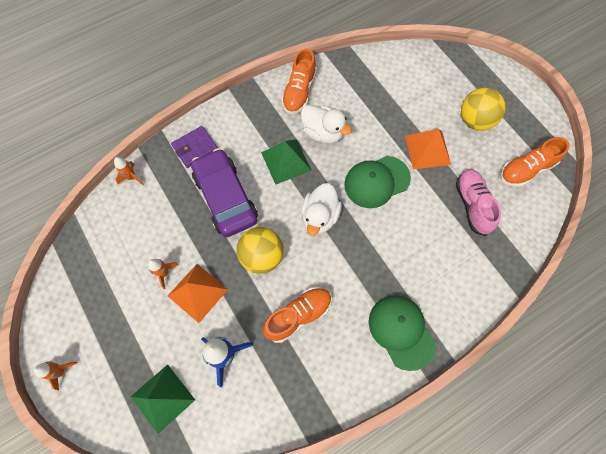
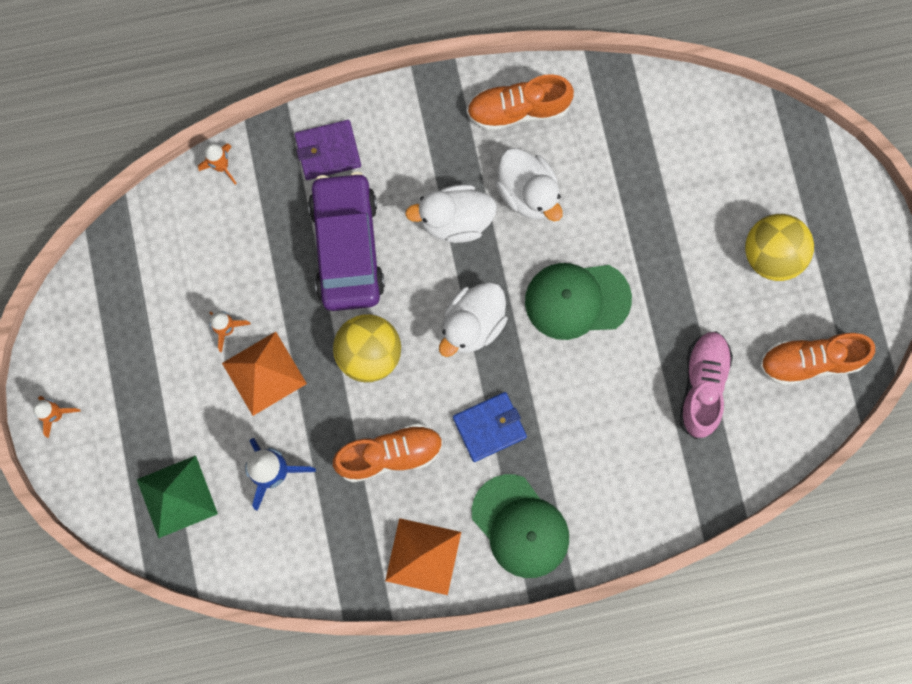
camera: 20 degrees right, 10 degrees up
green pyramid [261,139,312,185] -> white duck [405,184,497,243]
orange shoe [281,49,317,114] -> orange shoe turned 45 degrees clockwise [467,74,574,131]
green cap [369,295,436,371] -> green cap turned 150 degrees clockwise [471,474,569,578]
orange pyramid [405,129,451,169] -> orange pyramid moved to [385,518,461,595]
none -> blue wallet [453,392,527,462]

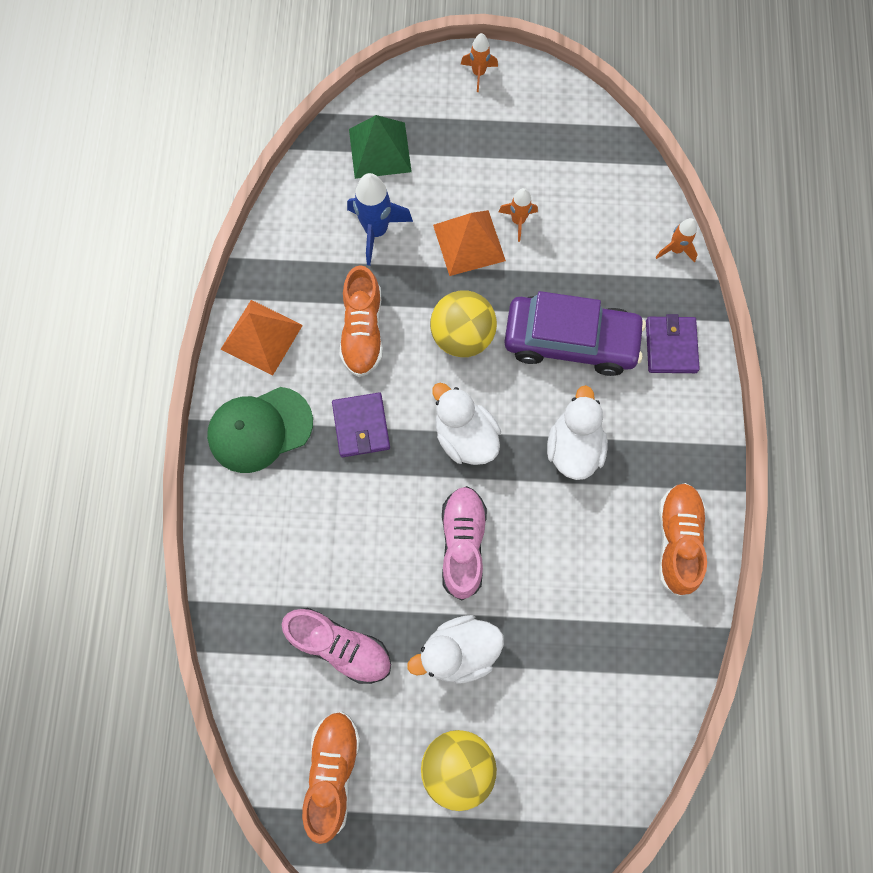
camera: 105 degrees right, 5 degrees down
blue wallet [453,392,527,462] -> purple wallet [332,392,390,457]
white duck [495,148,563,221] -> white duck moved to [407,615,504,684]
green cap [525,263,632,340] -> pink shoe [442,486,487,600]

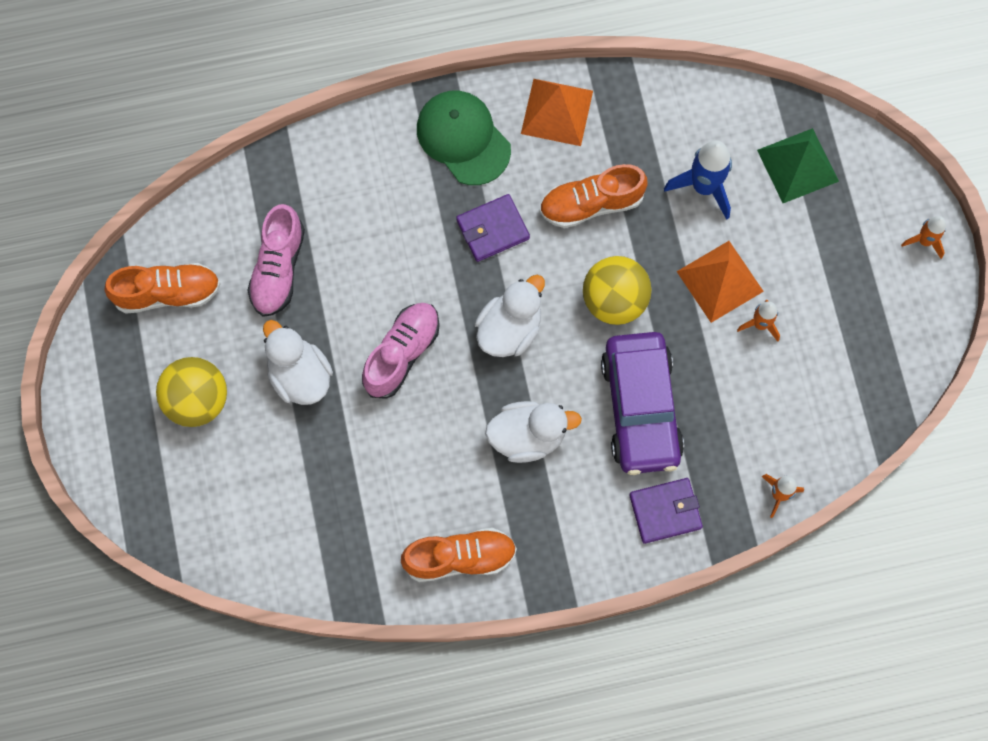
camera: 75 degrees right, 0 degrees up
pink shoe [442,486,487,600] -> pink shoe turned 45 degrees counterclockwise [362,303,440,399]

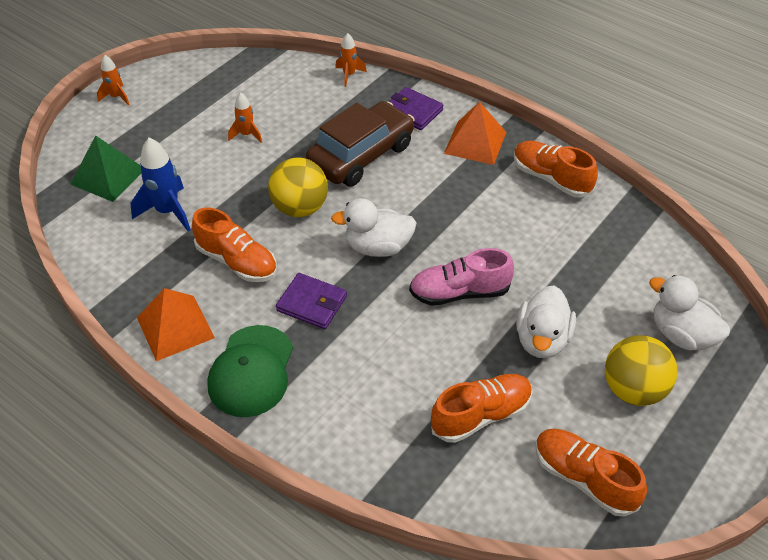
camera: 130 degrees left, 25 degrees down
pink shoe [247,204,305,317] -> orange shoe [431,374,533,443]
white duck [485,401,582,463] -> white duck moved to [649,275,730,351]
purple car [601,332,684,475] -> brown car [306,101,415,187]
orange pyramid [677,241,764,323] -> orange pyramid moved to [444,102,506,165]

